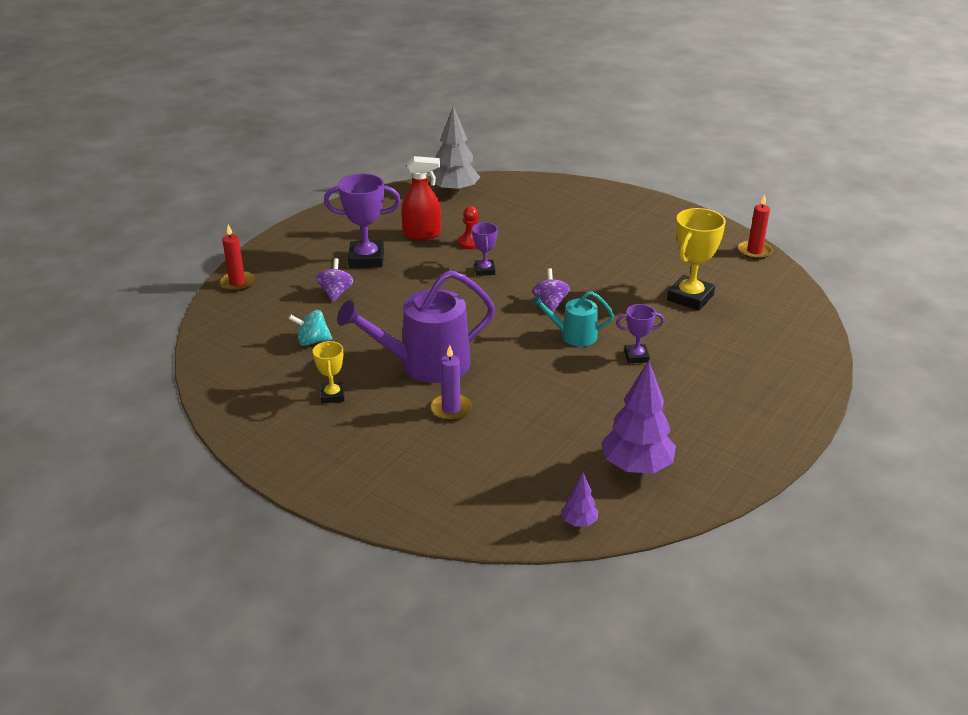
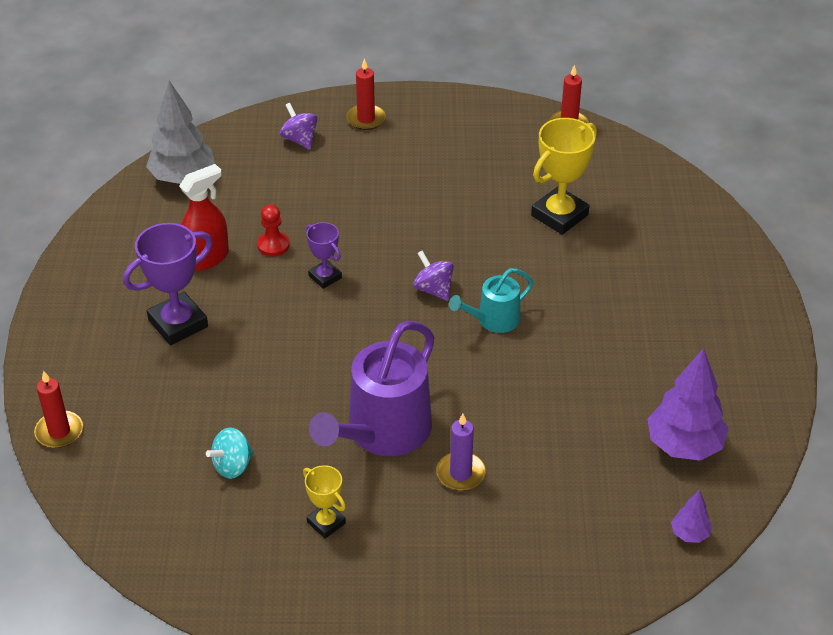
camera: 35 degrees left, 10 degrees up
purple spinning top [316,258,354,302] -> purple spinning top moved to [280,103,317,149]
purple trophy [616,304,664,363] -> none
yellow trophy [667,208,726,311] -> yellow trophy turned 45 degrees clockwise [531,118,597,235]
none -> red candle [346,58,386,130]

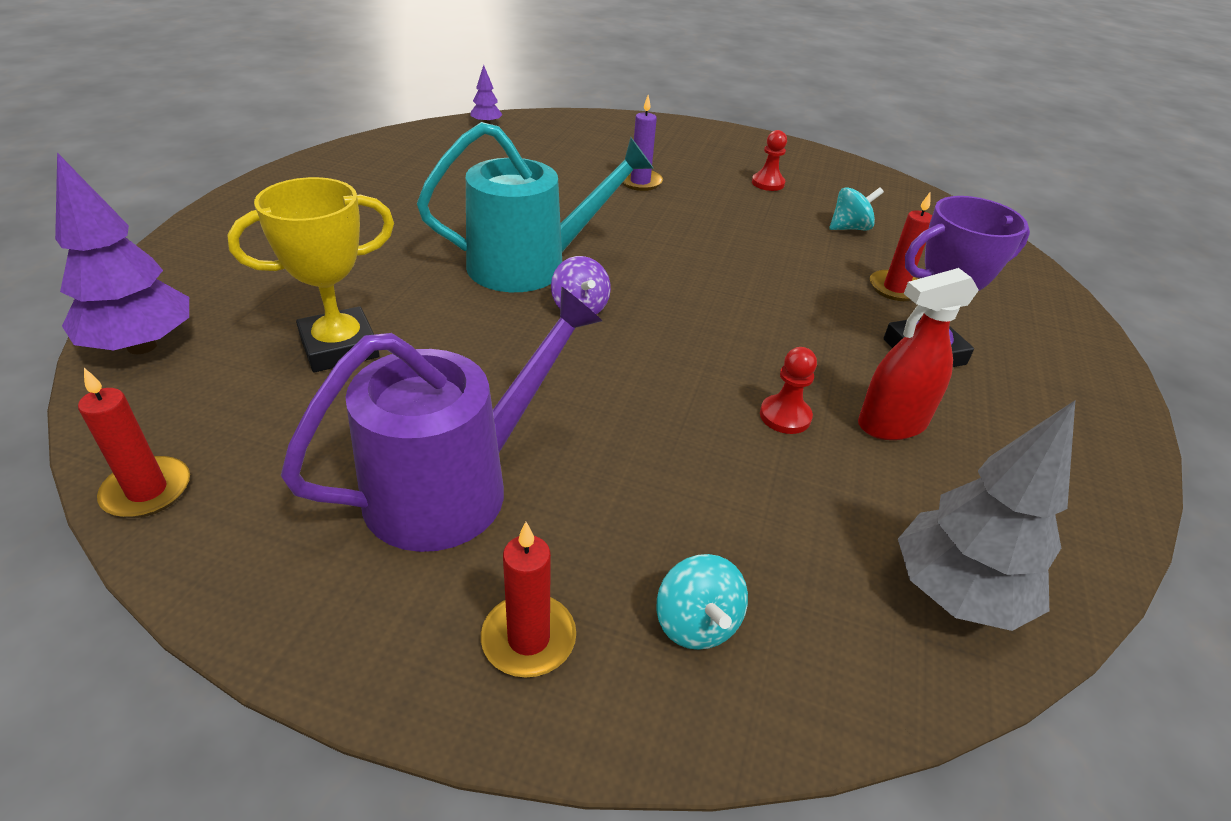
camera: 165 degrees left, 5 degrees down
red candle [34,371,83,448] -> red candle moved to [870,193,932,301]
purple spinning top [280,103,317,149] -> turquoise spinning top [657,554,748,650]
yellow trophy [303,465,346,539] -> red pawn [752,130,787,191]
purple trophy [306,222,342,289] -> none
purple watering can [309,321,435,456] -> purple watering can moved to [281,286,602,552]
turquoise watering can [449,268,533,333] -> turquoise watering can [417,122,654,292], size x1.87
purple tree [647,348,729,461] -> purple tree moved to [55,153,189,354]

